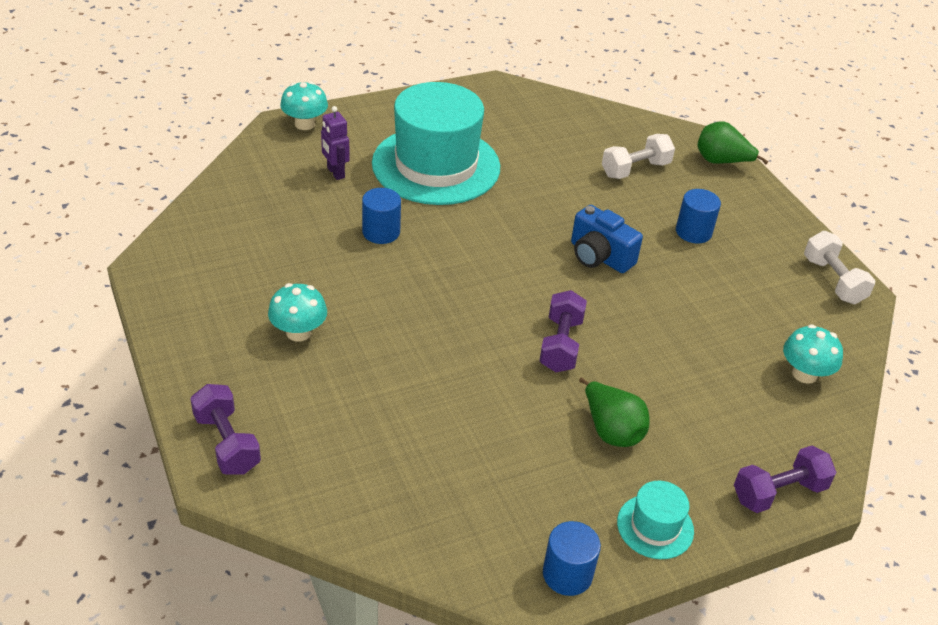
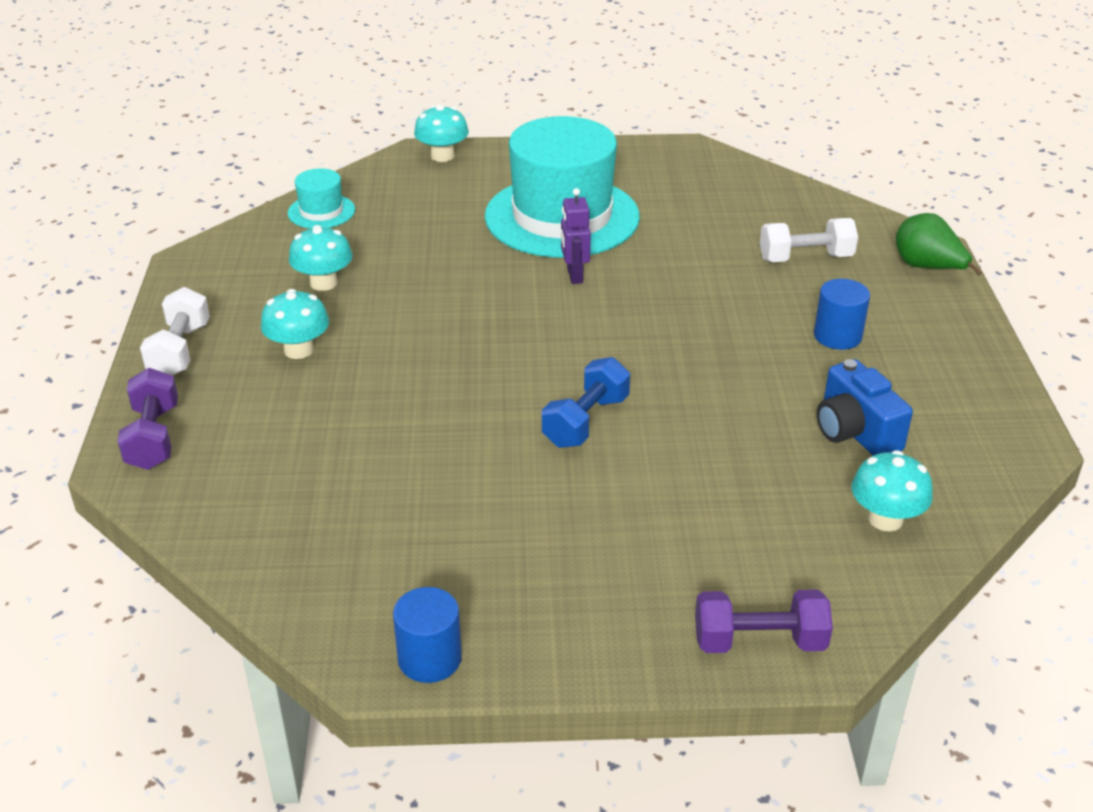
camera: 25 degrees right, 5 degrees down
purple robot [321,106,350,180] -> purple robot moved to [561,188,591,284]
blue cylinder [362,188,401,244] -> none
purple dumbbell [539,290,587,372] -> blue dumbbell [542,357,630,448]
blue camera [571,205,643,273] -> blue camera moved to [817,359,913,456]
green pear [579,378,650,447] -> none
turquoise hat [617,481,694,559] -> turquoise hat moved to [288,168,355,229]
white dumbbell [804,231,875,304] -> white dumbbell moved to [140,287,210,376]
none -> turquoise mushroom [289,225,353,291]

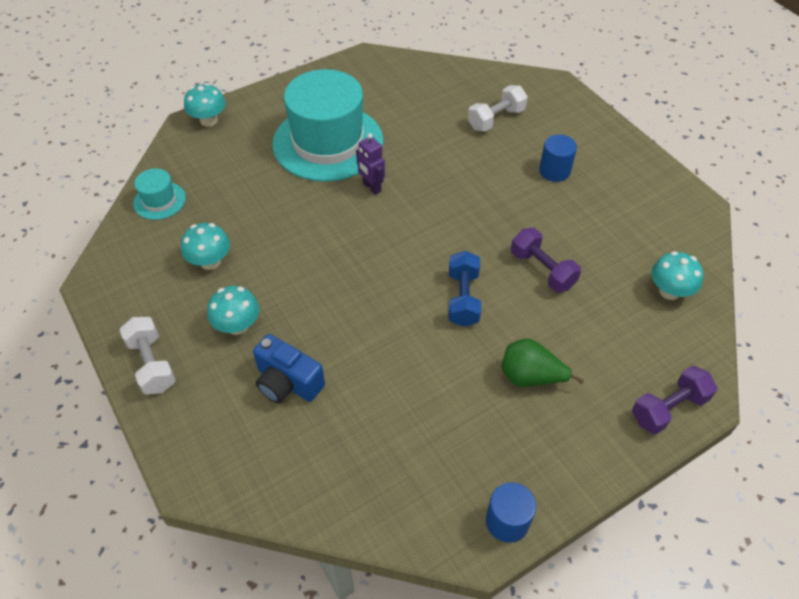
camera: 30 degrees left, 15 degrees up
purple dumbbell [117,368,178,470] -> purple dumbbell moved to [511,228,581,292]
blue camera [817,359,913,456] -> blue camera moved to [253,334,325,403]
green pear [896,213,983,276] -> green pear moved to [501,339,584,387]

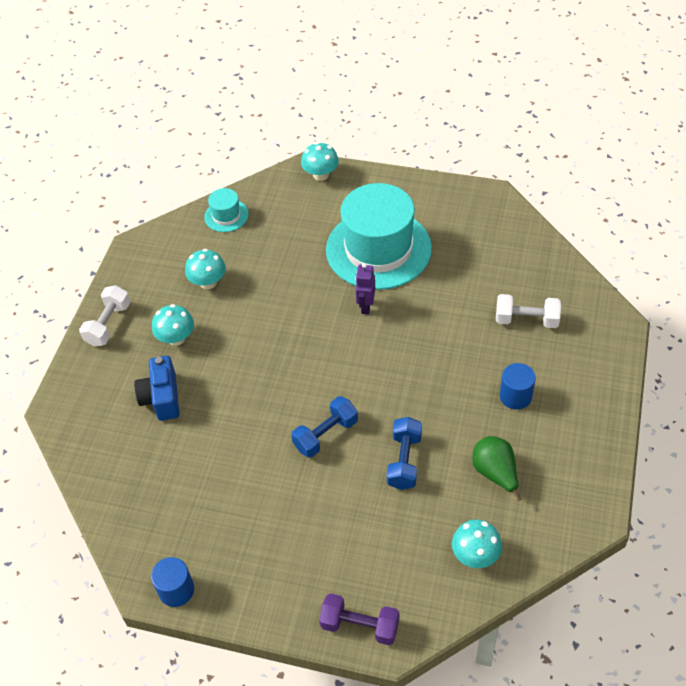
camera: 50 degrees right, 0 degrees up
green pear [501,339,584,387] -> green pear moved to [472,436,521,501]
purple dumbbell [511,228,581,292] -> blue dumbbell [387,417,422,490]

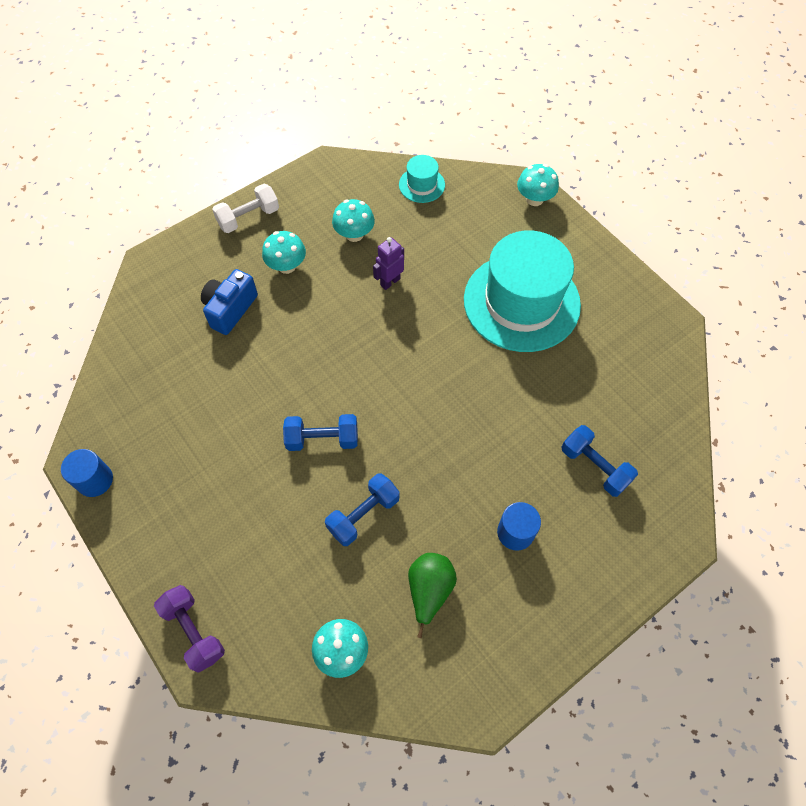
camera: 35 degrees right, 10 degrees up
purple robot [355,263,375,314] -> purple robot moved to [373,237,404,290]
white dumbbell [496,294,561,328] -> blue dumbbell [561,425,638,497]

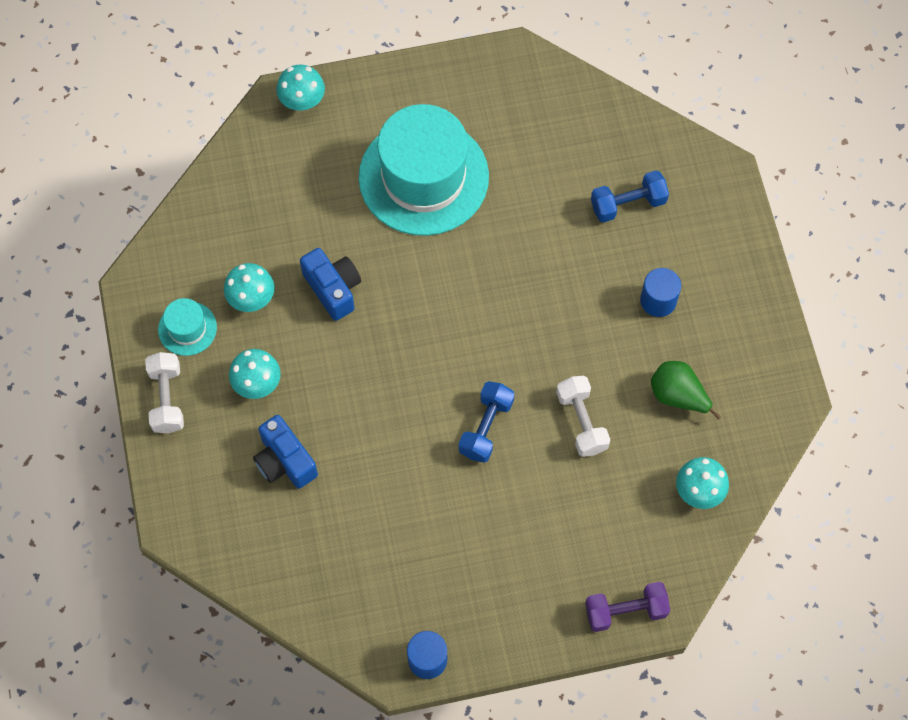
camera: 65 degrees left, 5 degrees up
blue dumbbell [325,473,400,546] -> white dumbbell [556,376,611,457]
purple robot [373,237,404,290] -> blue camera [300,248,361,321]
turquoise hat [399,155,445,203] -> turquoise hat moved to [158,298,217,356]

